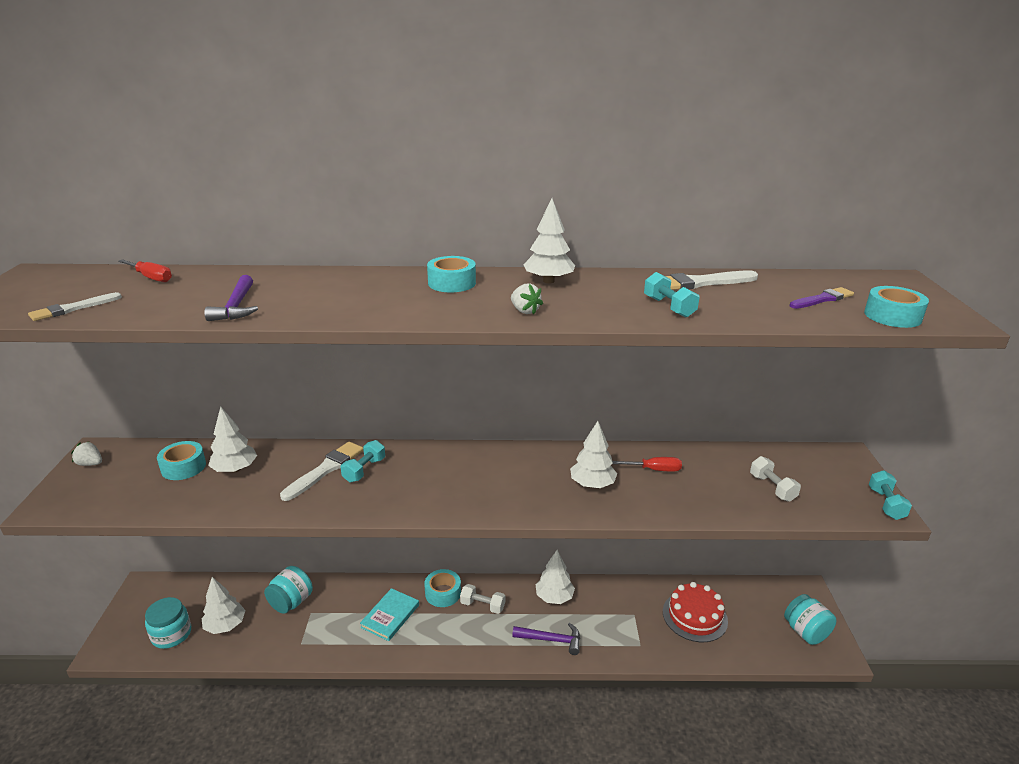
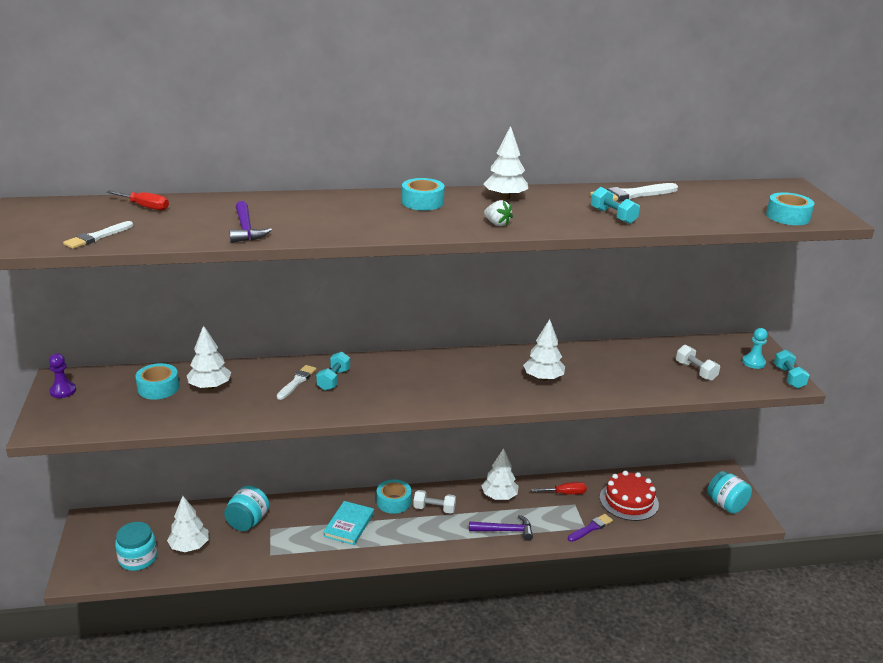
camera: 10 degrees left, 0 degrees up
white strawberry [71,442,102,466] -> purple pawn [49,353,76,398]
white brush [280,442,364,501] -> white brush [277,365,316,400], size x0.66
red screwdriver [612,457,682,472] -> red screwdriver moved to [531,482,587,494]
purple brush [789,287,854,309] -> purple brush moved to [568,514,613,542]
none -> turquoise pawn [742,328,768,369]

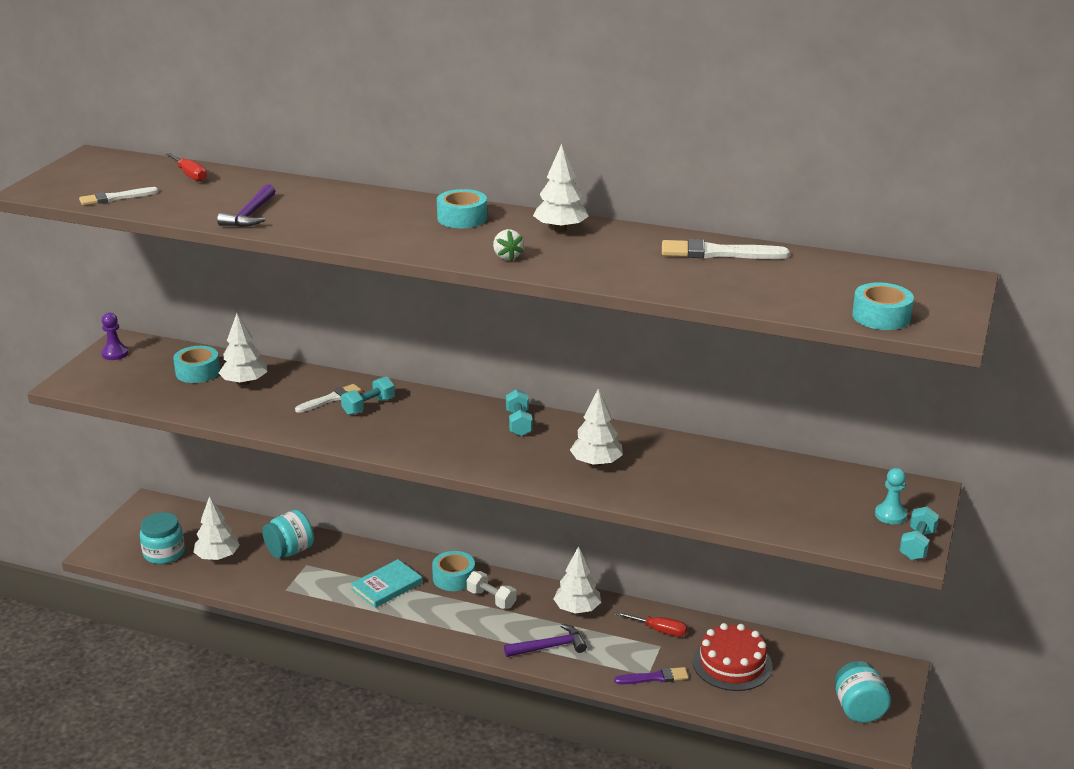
camera: 30 degrees right, 0 degrees up
purple hammer [469,515,533,541] -> purple hammer turned 45 degrees counterclockwise [504,624,587,657]
turquoise dumbbell [591,187,640,224] -> turquoise dumbbell moved to [506,389,533,436]
white dumbbell [676,345,720,381] -> none

